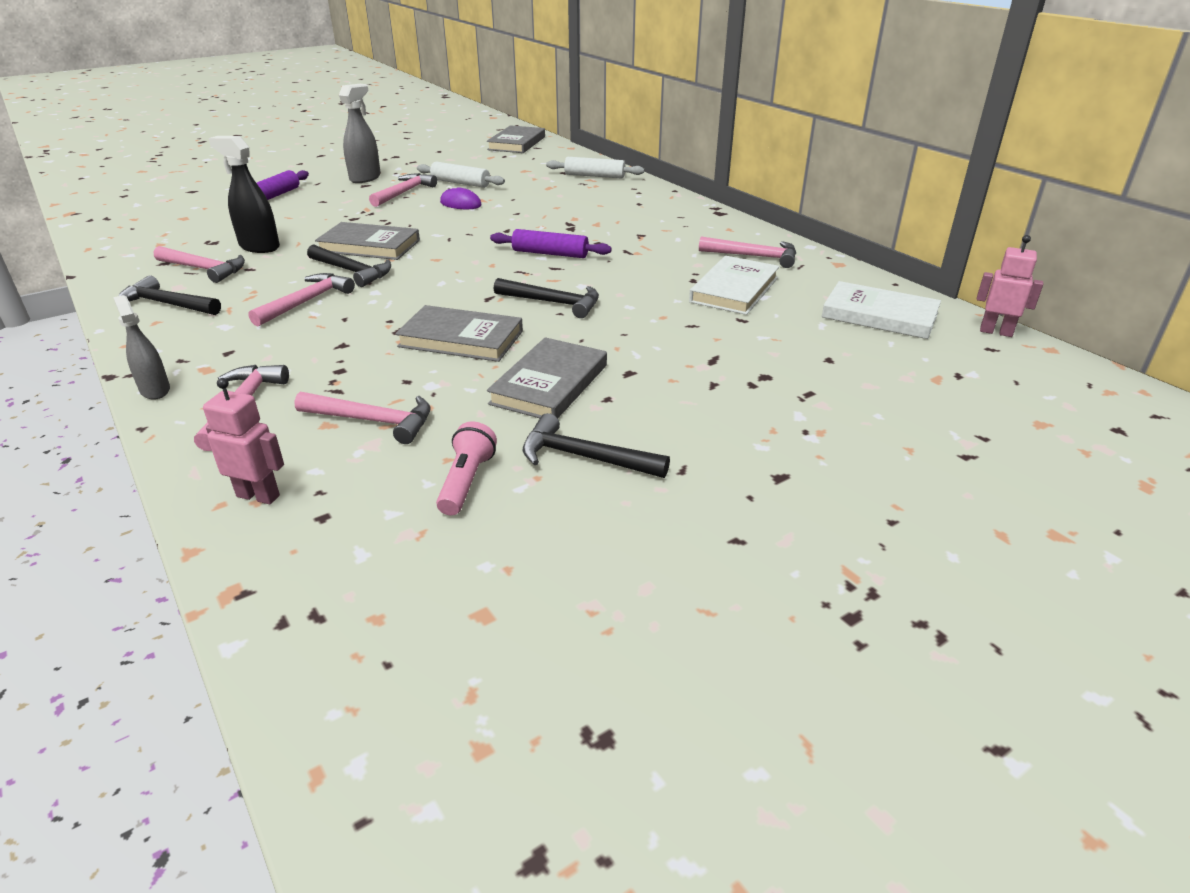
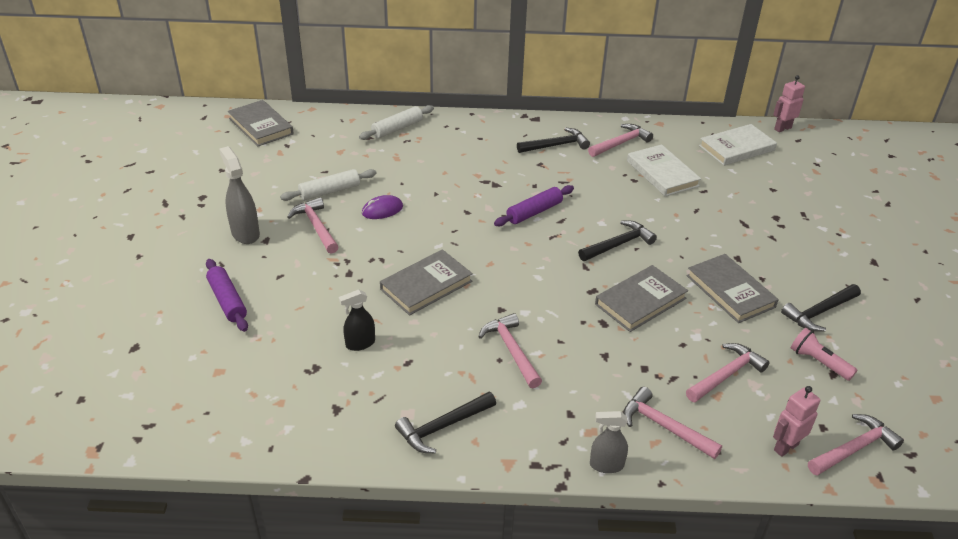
camera: 55 degrees left, 5 degrees up
pink hammer [154,246,245,283] -> pink hammer moved to [808,414,904,476]
black spray bottle [208,136,280,253] -> black spray bottle [339,290,375,351], size x0.65
black hammer [307,244,391,287] -> black hammer moved to [517,128,590,153]

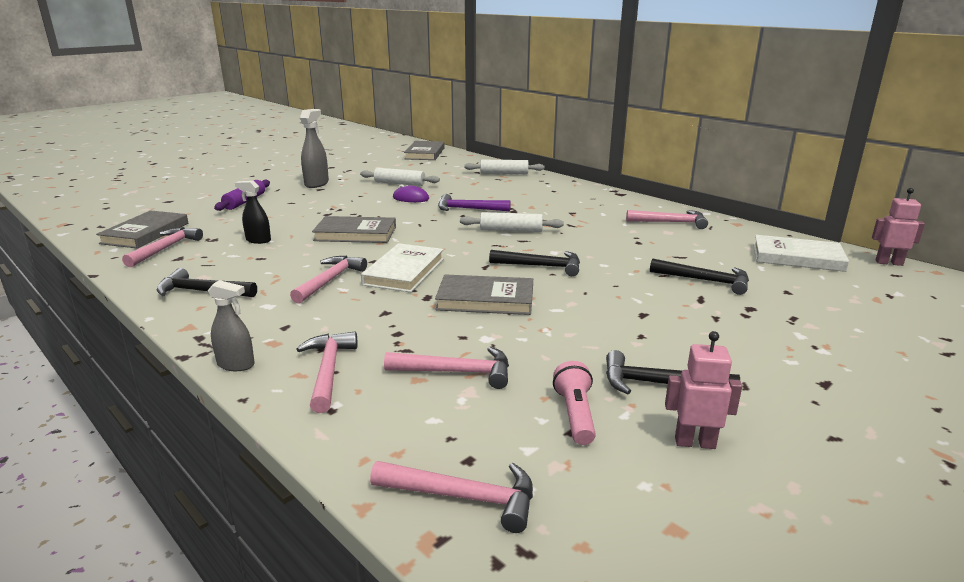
camera: 45 degrees right, 15 degrees down
pink hammer [288,197,339,254] -> pink hammer moved to [122,227,203,267]
purple rolling pin [494,185,574,226] -> white rolling pin [460,212,564,232]
black hammer [517,128,590,153] -> black hammer moved to [650,258,749,295]
grey spray bottle [590,411,628,473] -> grey spray bottle turned 150 degrees clockwise [208,280,255,371]
white book [627,144,701,196] -> white book moved to [361,243,444,292]
grey book [687,254,779,323] -> grey book moved to [96,210,188,249]
pink robot [773,386,820,457] -> pink robot moved to [665,331,742,449]
none -> purple hammer [438,194,511,211]

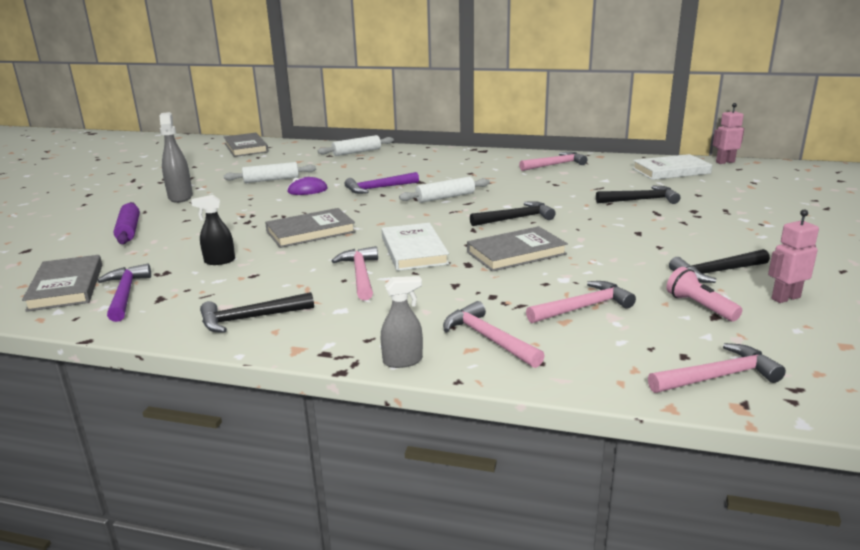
camera: 30 degrees left, 0 degrees up
pink hammer [122,227,203,267] -> purple hammer [97,264,151,322]

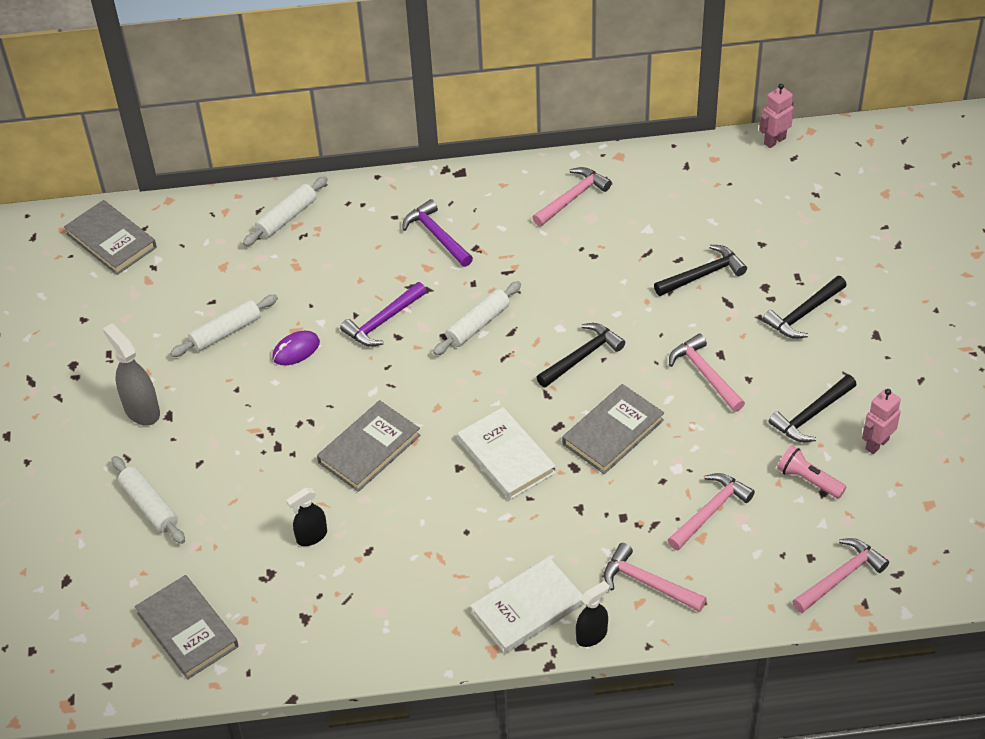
camera: 20 degrees left, 25 degrees up
purple hammer [97,264,151,322] -> purple hammer moved to [403,199,473,267]
purple rolling pin [114,202,140,244] -> white rolling pin [112,456,185,544]
black hammer [200,292,314,333] -> black hammer moved to [763,276,847,339]
pink hammer [332,246,378,301] -> pink hammer moved to [669,333,745,412]
grey spray bottle [381,276,423,368] -> black spray bottle [576,581,610,647]
white book [632,154,712,180] -> white book moved to [470,557,584,654]

